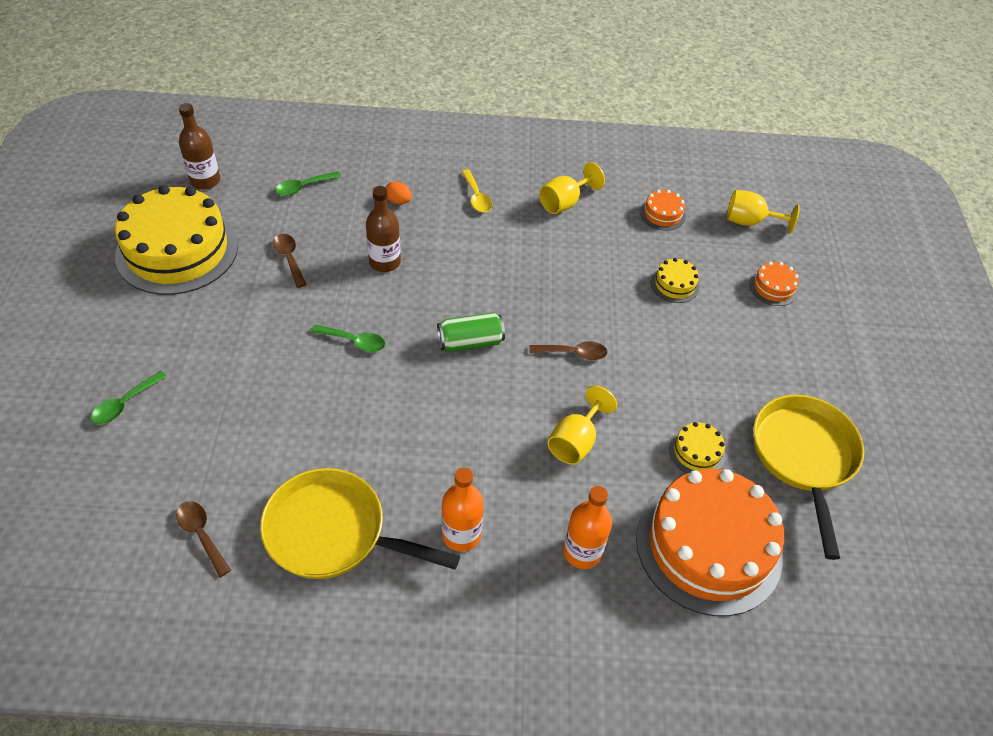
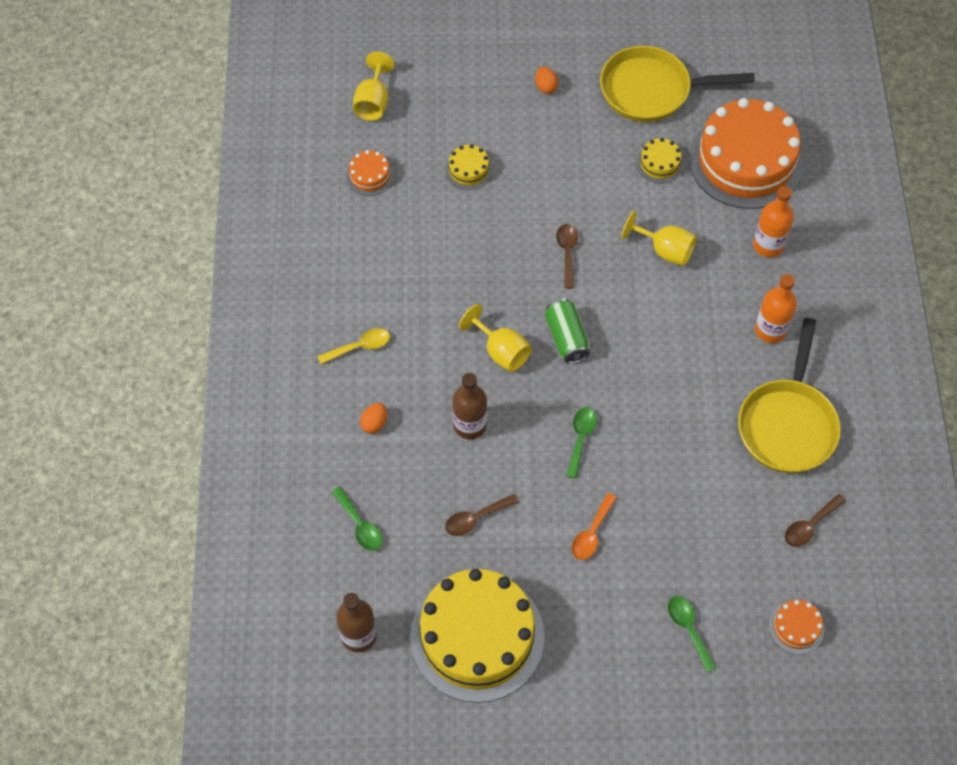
camera: 90 degrees left, 10 degrees up
green spoon [91,371,167,424] -> green spoon turned 150 degrees counterclockwise [668,596,716,672]
yellow goblet [539,162,605,214] -> yellow goblet moved to [459,304,532,372]
orange cake [749,261,799,306] -> orange cake moved to [769,600,824,654]
none -> orange egg [535,66,558,94]
none -> orange spoon [572,493,617,560]

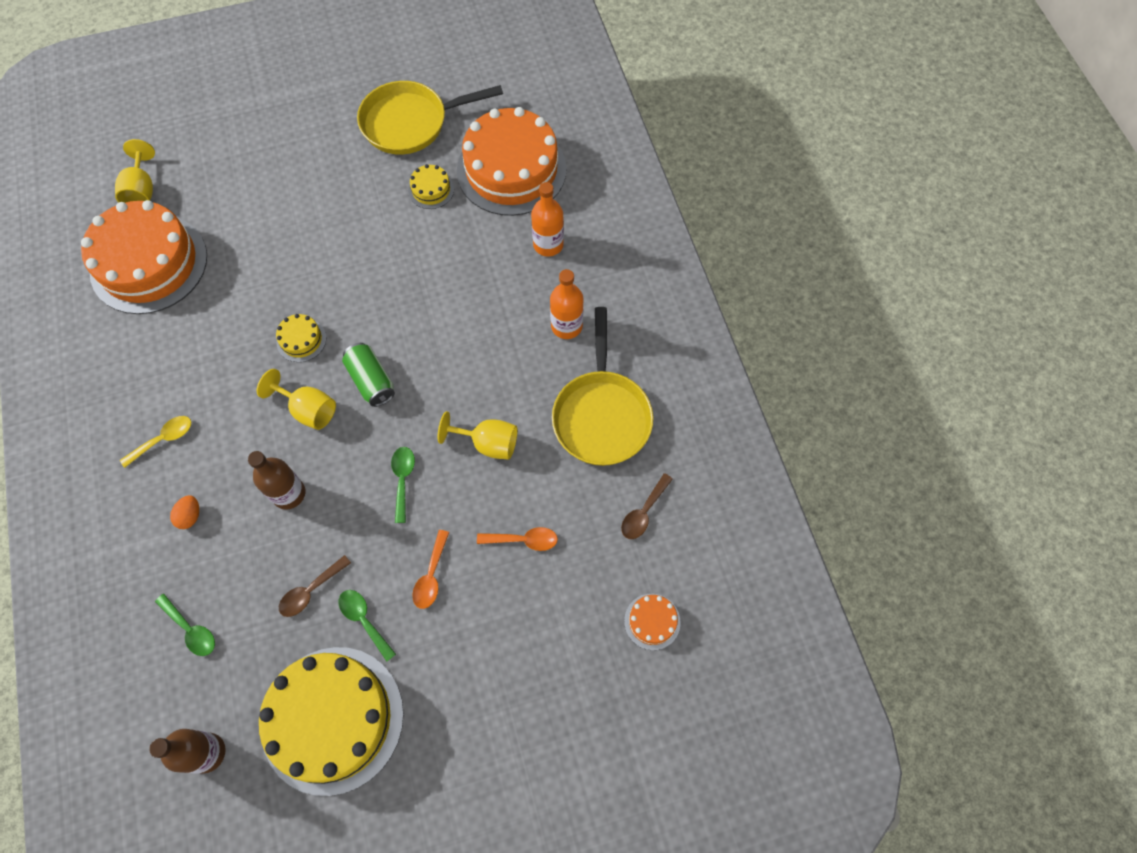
camera: 15 degrees left, 5 degrees up
orange cake [346,150,394,196] -> orange cake [81,200,207,314], size x2.42
yellow cake [445,144,493,190] -> yellow cake moved to [276,314,326,362]
orange egg [535,66,558,94] -> none
brown spoon [556,224,578,289] -> none
yellow goblet [622,211,697,266] -> yellow goblet moved to [437,411,518,460]
green spoon [668,596,716,672] -> green spoon moved to [338,590,396,661]
none -> orange spoon [477,527,558,551]

